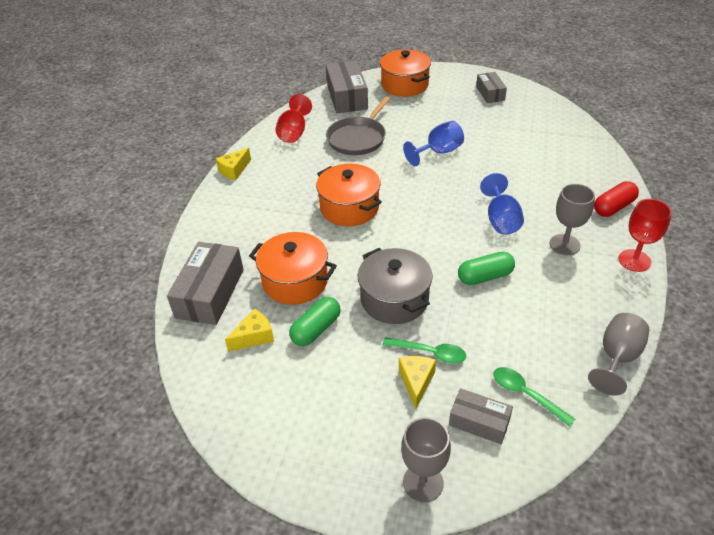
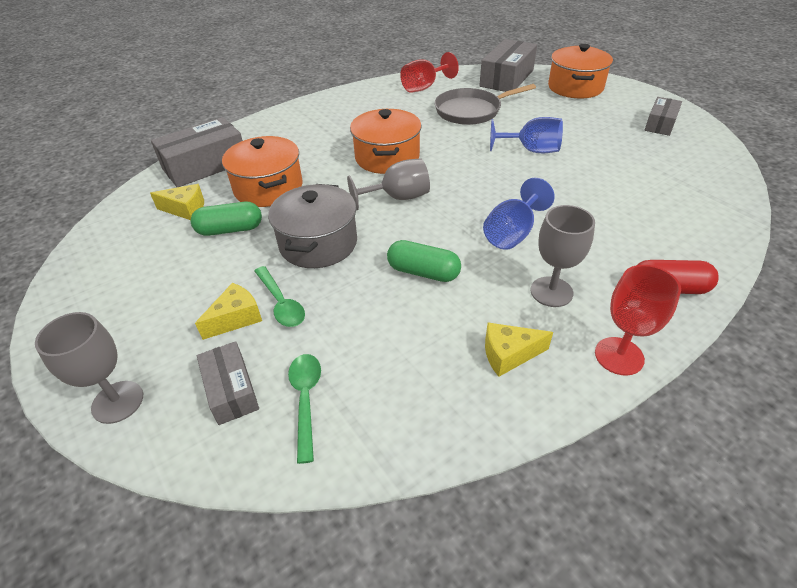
camera: 40 degrees right, 0 degrees up
yellow cheese [216,148,251,180] -> yellow cheese moved to [485,323,553,377]
grey goblet [588,313,649,395] -> grey goblet moved to [347,158,430,210]

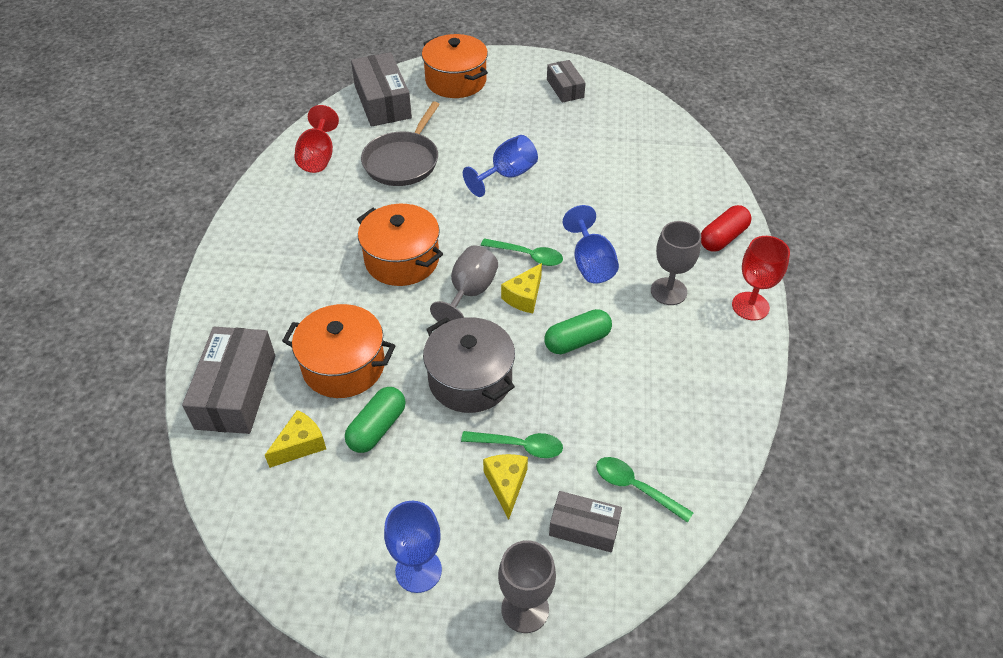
camera: 50 degrees left, 5 degrees up
yellow cheese [485,323,553,377] -> yellow cheese moved to [501,263,542,313]
none -> blue goblet [384,501,442,593]
none -> green spoon [481,238,563,266]

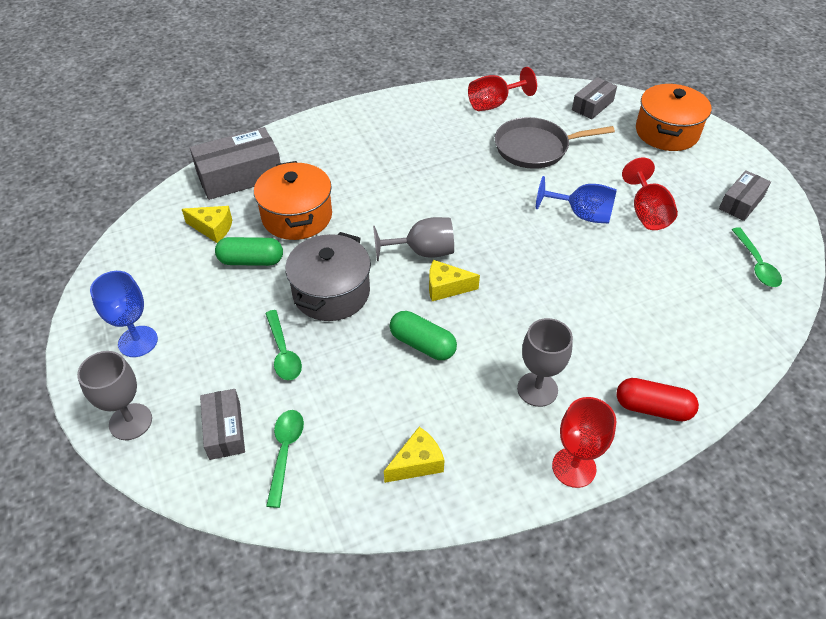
camera: 60 degrees right, 0 degrees up
grey box [351,52,412,127] -> grey box [572,77,617,119], size x0.59
orange pot [357,204,443,286] -> none
green spoon [481,238,563,266] -> green spoon moved to [731,227,782,287]
yellow cheese [483,454,528,520] -> yellow cheese moved to [384,427,444,483]
blue goblet [563,205,619,283] -> none
none -> red goblet [622,157,678,230]

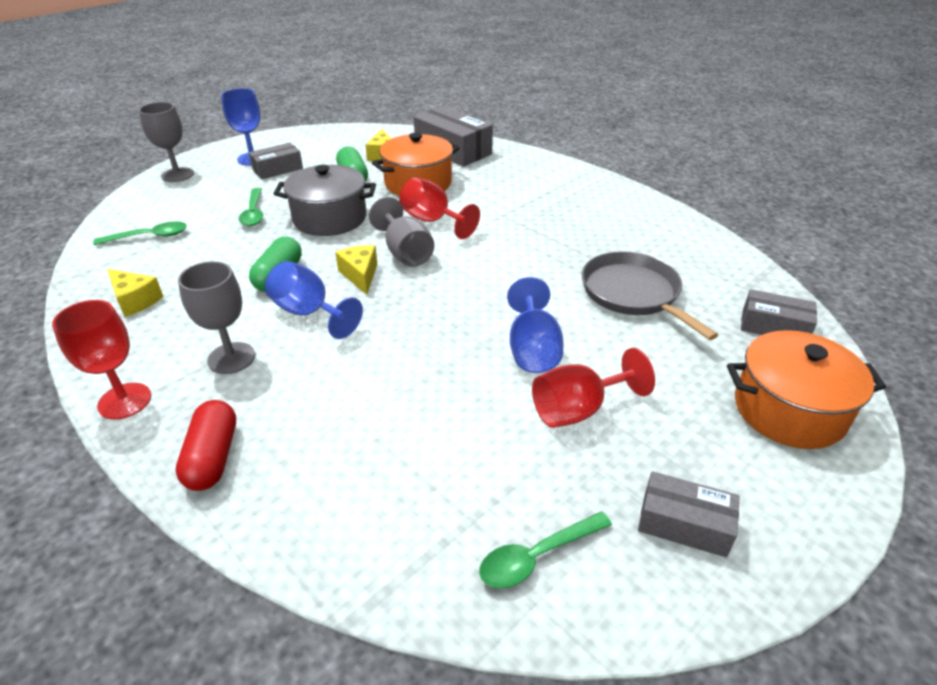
camera: 70 degrees right, 10 degrees down
grey box [200,389,245,460] -> grey box moved to [249,143,303,180]
green spoon [265,310,302,380] -> green spoon turned 60 degrees counterclockwise [239,188,263,226]
red goblet [468,67,537,111] -> red goblet moved to [399,177,480,239]
none -> blue goblet [265,261,363,339]

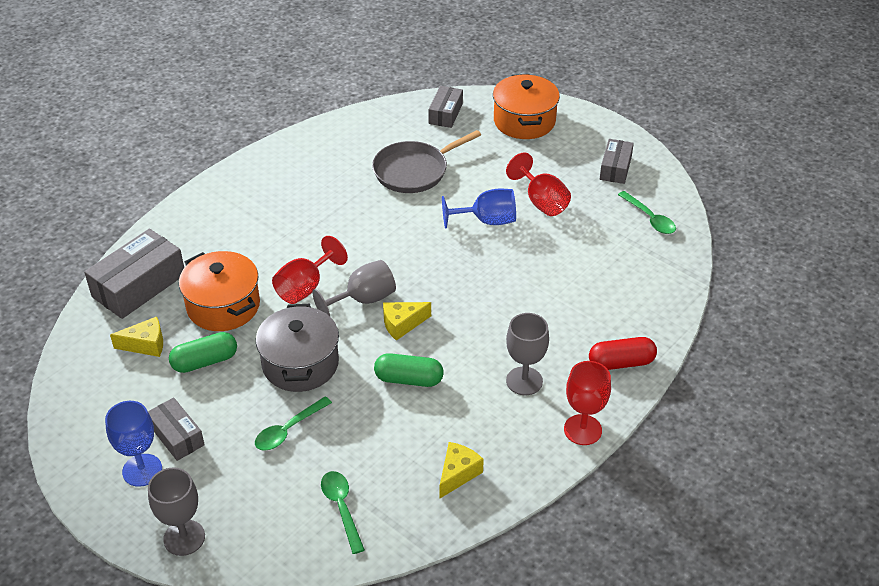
camera: 95 degrees left, 5 degrees up
green spoon [239,188,263,226] -> green spoon turned 150 degrees clockwise [255,396,332,451]
blue goblet [265,261,363,339] -> none

